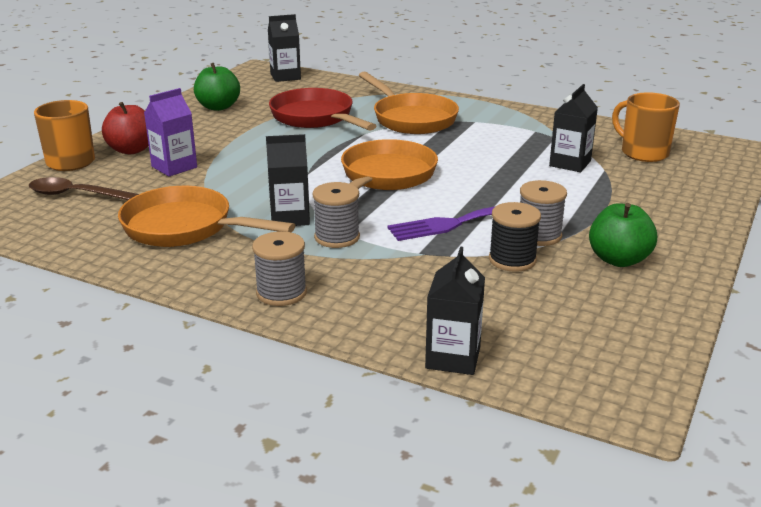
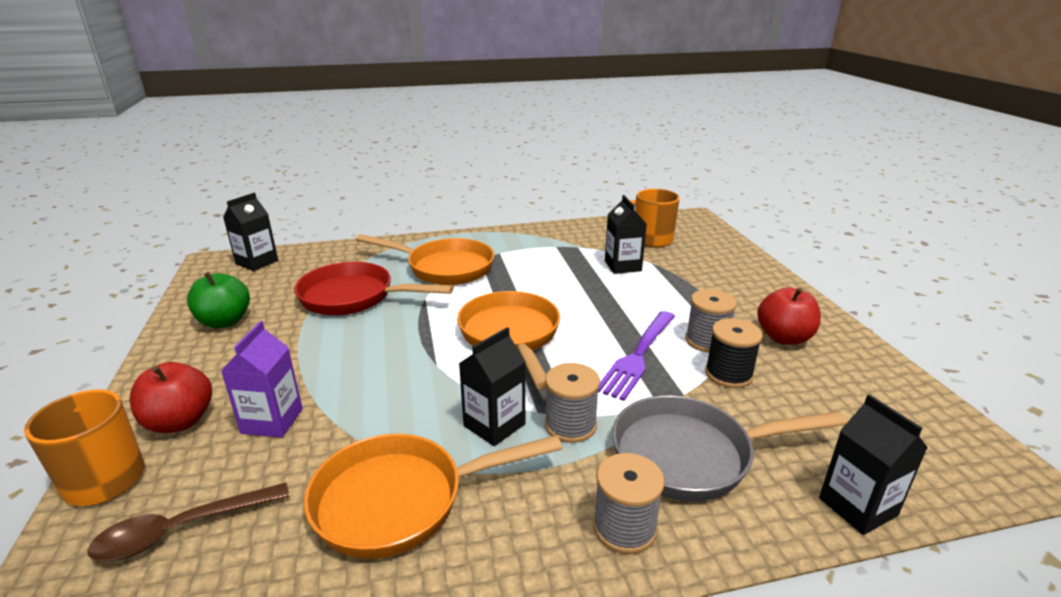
camera: 40 degrees left, 0 degrees up
green apple [589,203,657,267] -> red apple [757,287,821,345]
none -> grey pan [612,395,847,502]

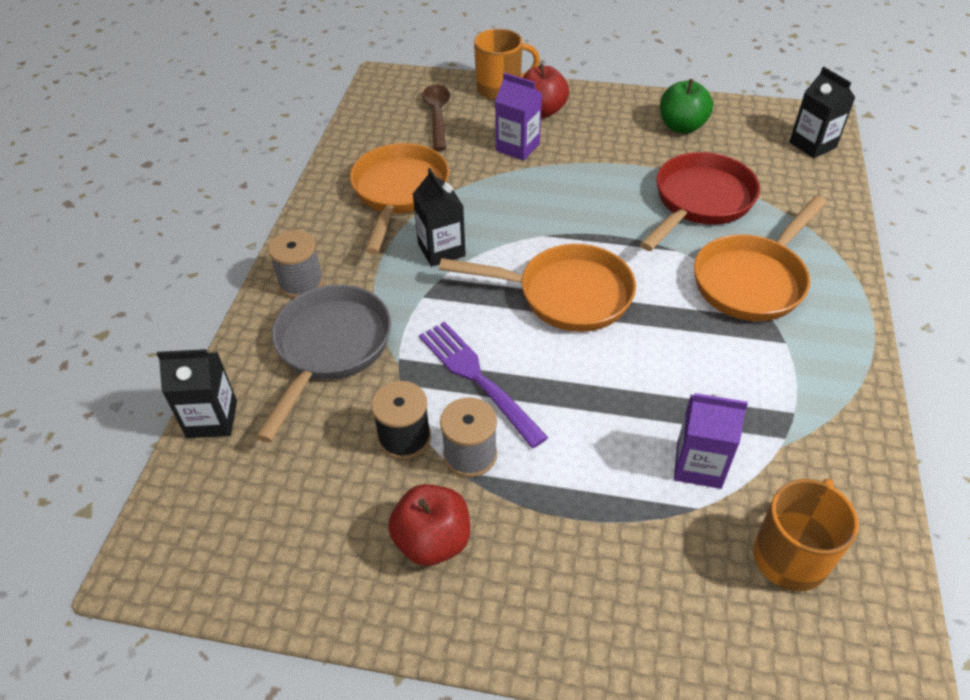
camera: 115 degrees right, 20 degrees up
grey spool [545,363,600,443] -> none
black carton [605,195,647,274] -> purple carton [674,393,748,489]

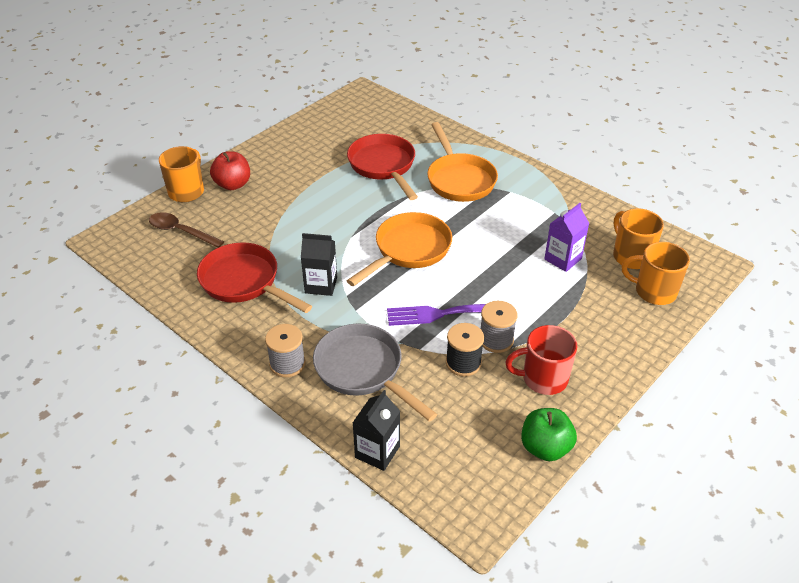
camera: 60 degrees left, 5 degrees down
orange pan [350,143,450,254] -> red pan [197,242,312,313]
red apple [388,484,470,566] -> red mug [505,325,578,395]
purple carton [495,73,542,161] -> none
green apple [660,79,713,134] -> green apple moved to [521,408,577,461]
black carton [789,67,856,158] -> none
none -> orange mug [622,242,690,305]

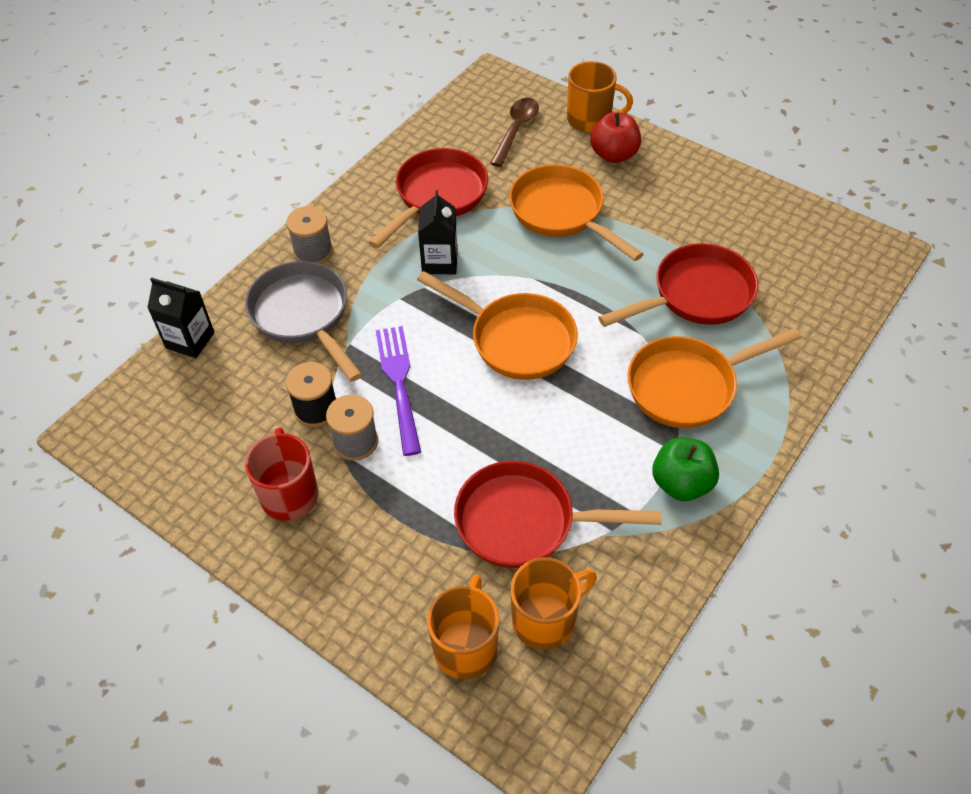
camera: 85 degrees right, 10 degrees up
grey pan [313,324,437,422] -> grey pan turned 75 degrees counterclockwise [245,261,362,382]
green apple [521,408,577,461] -> green apple moved to [652,437,719,501]
purple carton [544,203,589,272] -> red pan [454,461,662,568]
none -> orange pan [509,164,643,261]

